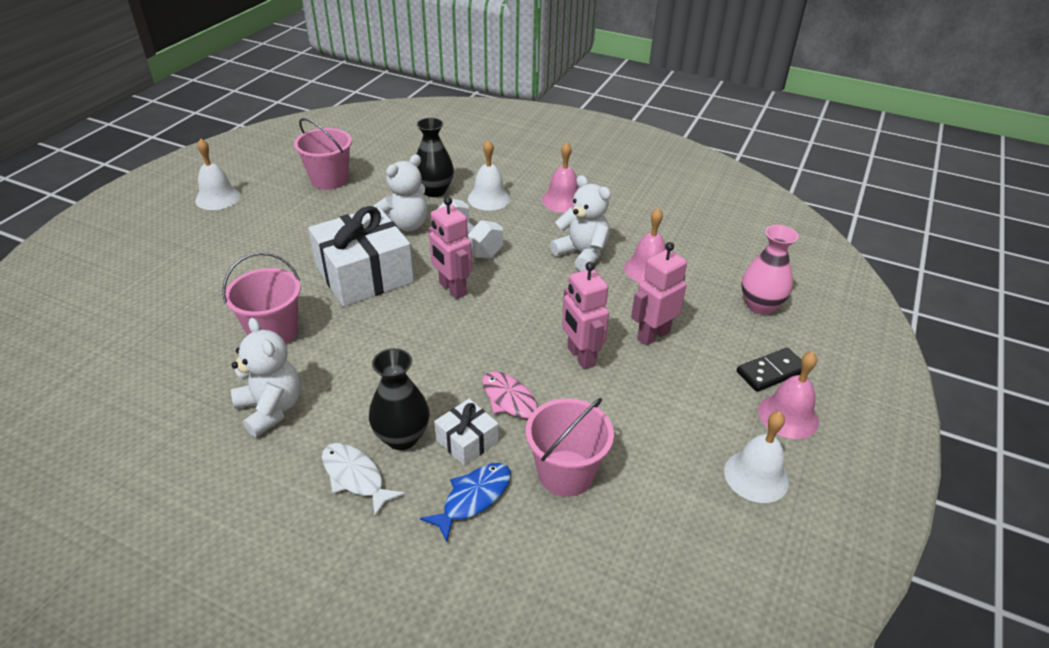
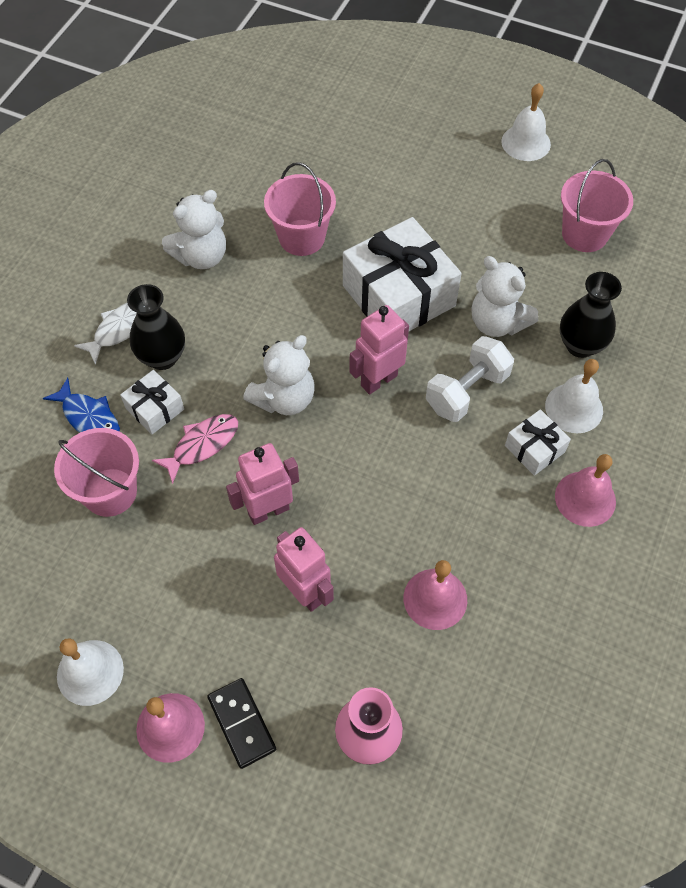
camera: 90 degrees right, 20 degrees up
white teddy bear [550,175,611,271] -> white teddy bear moved to [243,335,315,415]
none -> white gift [505,409,571,476]

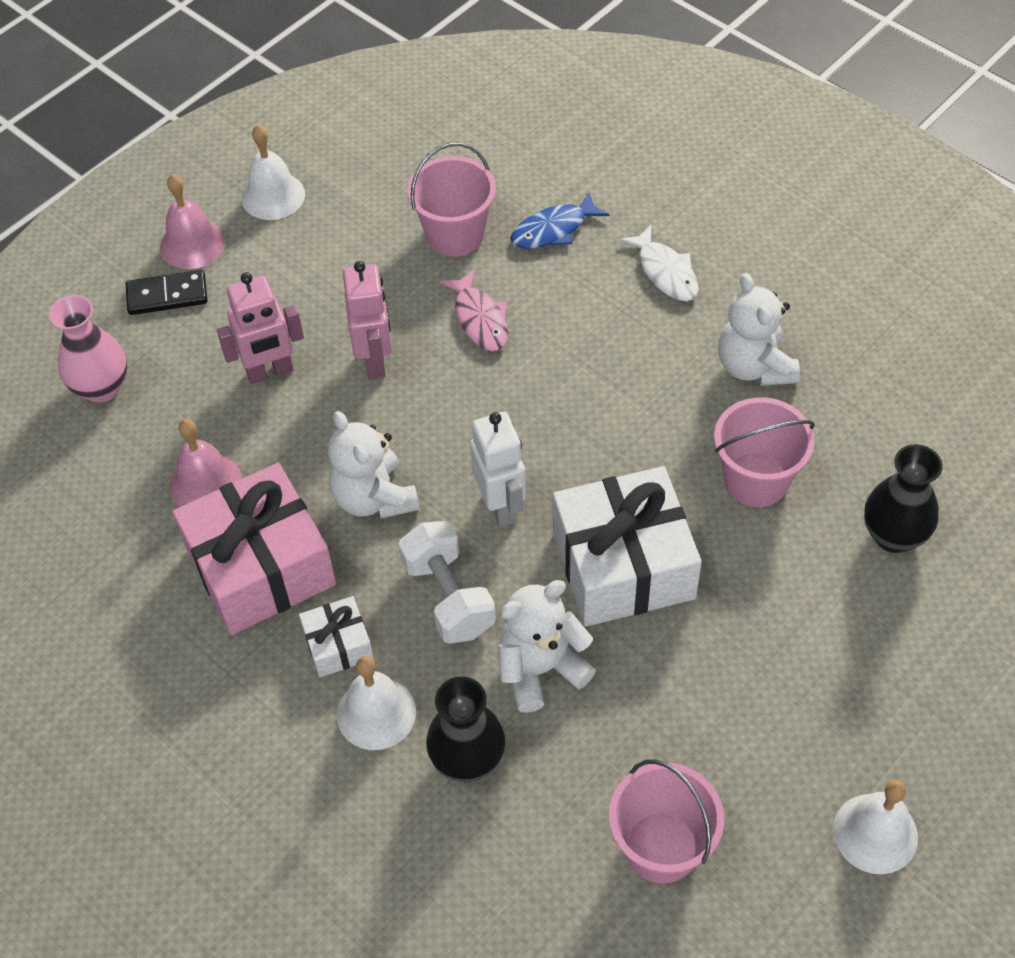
camera: 110 degrees right, 5 degrees down
white gift [120,370,184,434] -> none
black vase [127,284,185,370] -> black vase moved to [864,444,943,553]
white teddy bear [243,335,315,415] -> white teddy bear moved to [328,411,420,519]
pink robot [349,305,409,395] -> white robot [470,411,526,528]
pink bell [555,454,616,527] -> none
none -> pink gift [172,463,336,635]

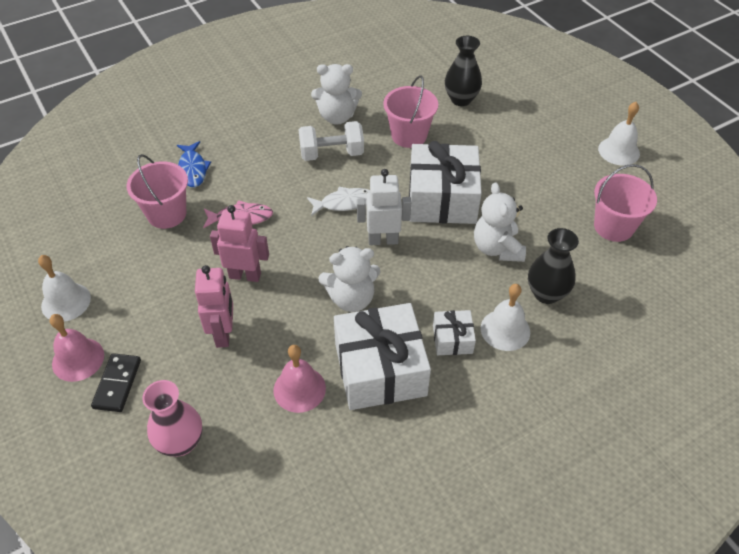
camera: 75 degrees left, 5 degrees down
pink gift [172,463,336,635] -> white gift [334,303,431,410]
white dumbbell [398,521,496,644] -> white dumbbell moved to [299,121,364,161]
white fish [619,225,699,301] -> white fish moved to [307,187,370,216]

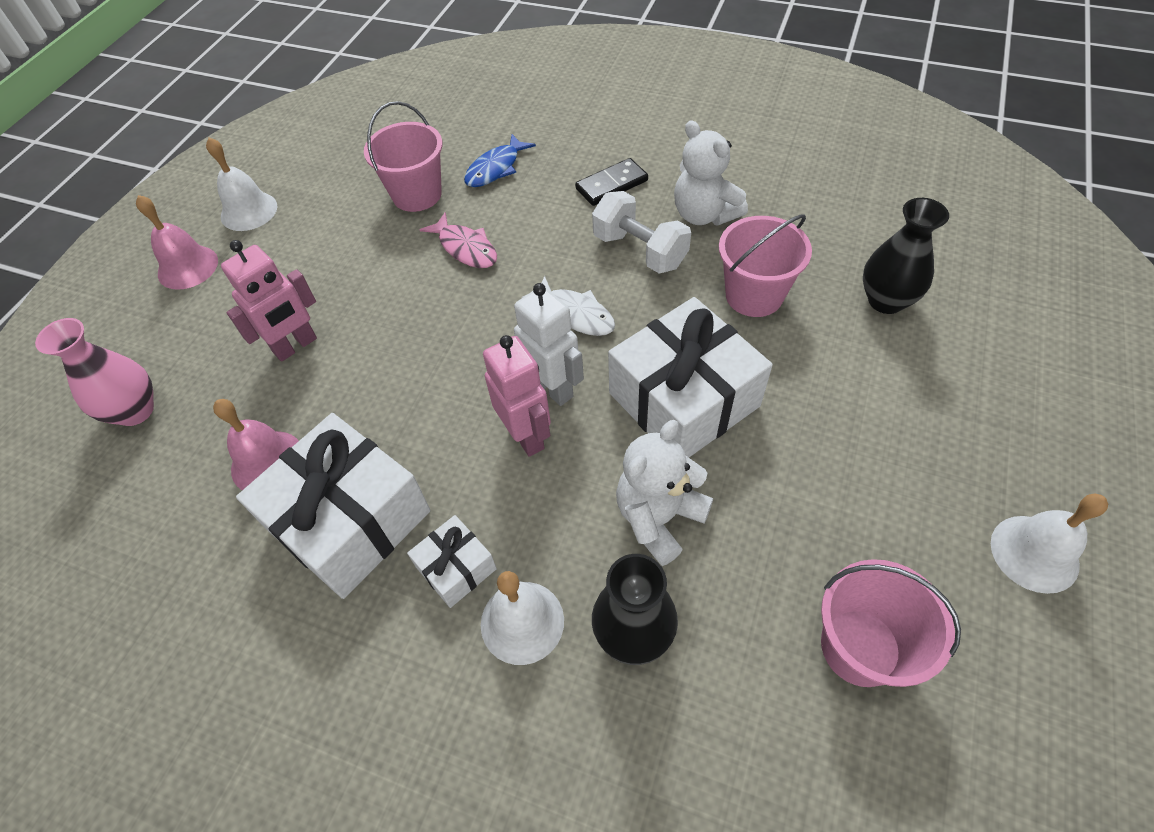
camera: 55 degrees right, 5 degrees up
black domino [91,353,141,412] -> black domino moved to [575,158,648,206]
pink robot [210,205,269,282] -> pink robot moved to [483,335,551,457]
white teddy bear [318,246,380,312] -> none

